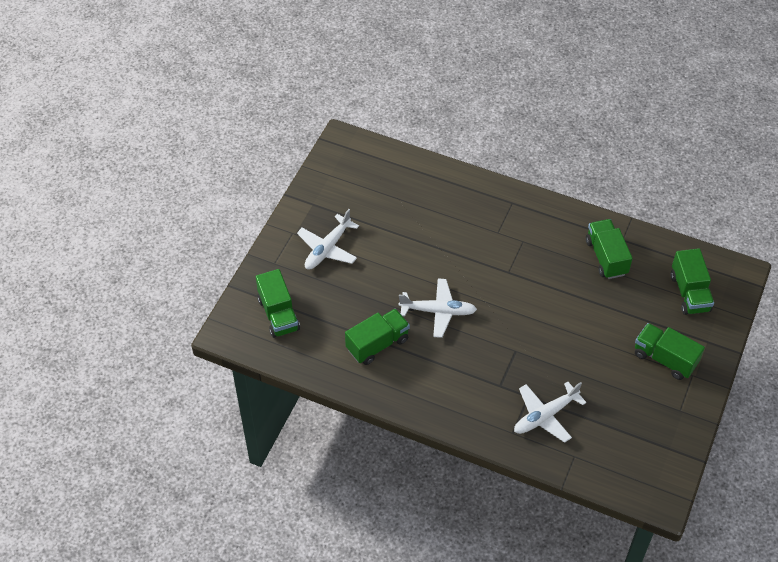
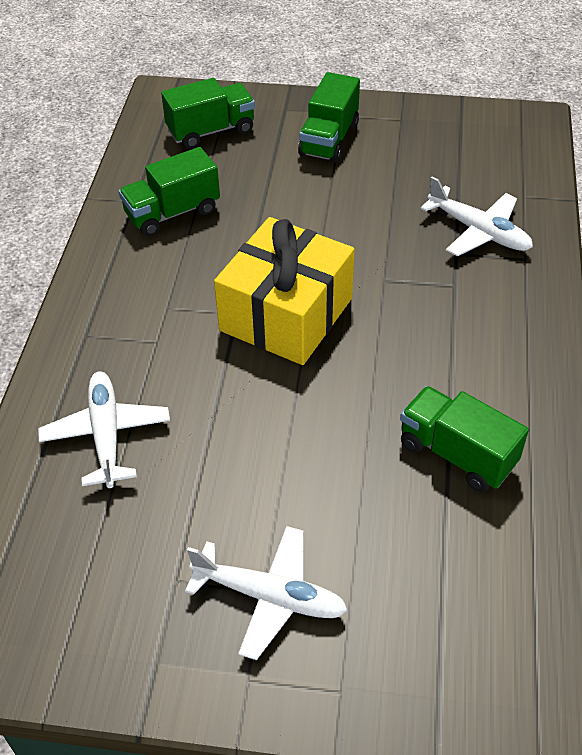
camera: 105 degrees left, 5 degrees down
green truck [256,269,300,338] -> none
white plane [399,278,477,338] -> white plane moved to [38,371,170,488]
none -> yellow gift [214,217,355,365]

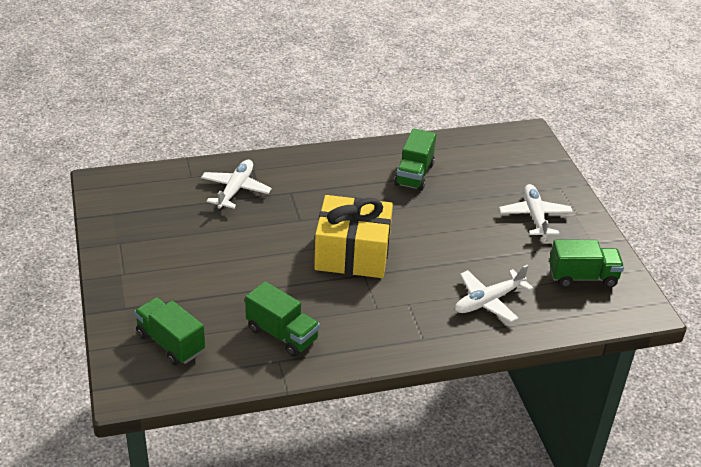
camera: 115 degrees left, 10 degrees down
green truck [298,72,360,163] -> green truck moved to [549,239,624,288]

